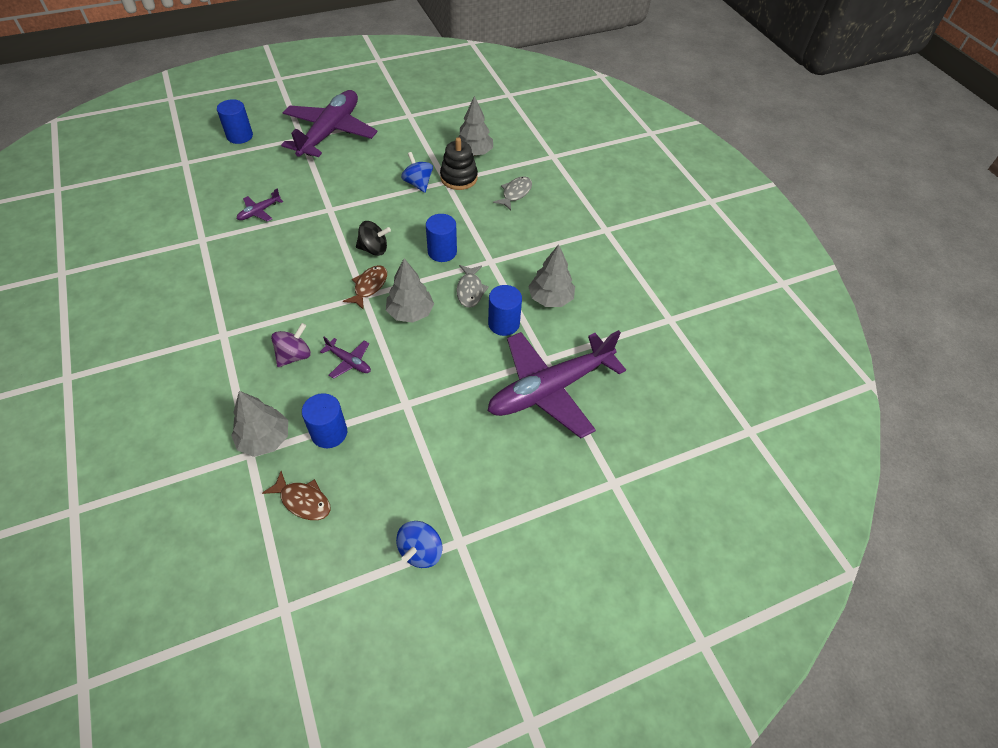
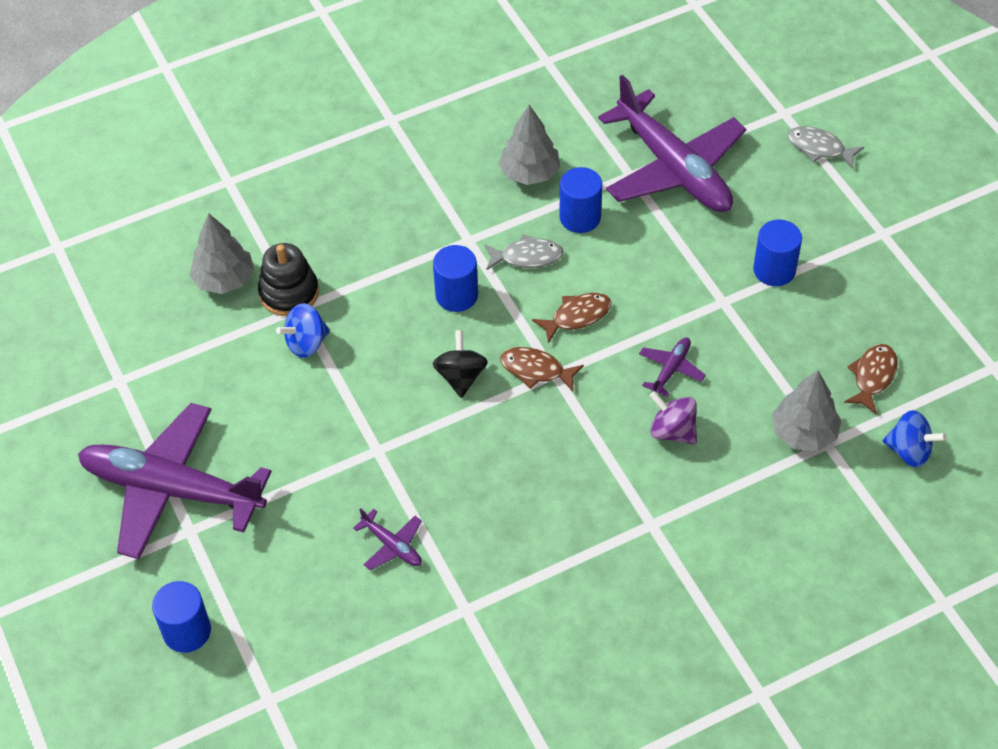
camera: 90 degrees left, 0 degrees up
blue cylinder [302,393,347,448] -> blue cylinder moved to [753,220,802,286]
grey tree [386,258,434,323] -> brown fish [532,293,611,344]
blue spinning top [396,521,442,568] -> blue spinning top moved to [883,410,947,468]
grey fish [493,176,532,210] -> grey fish moved to [787,126,864,168]

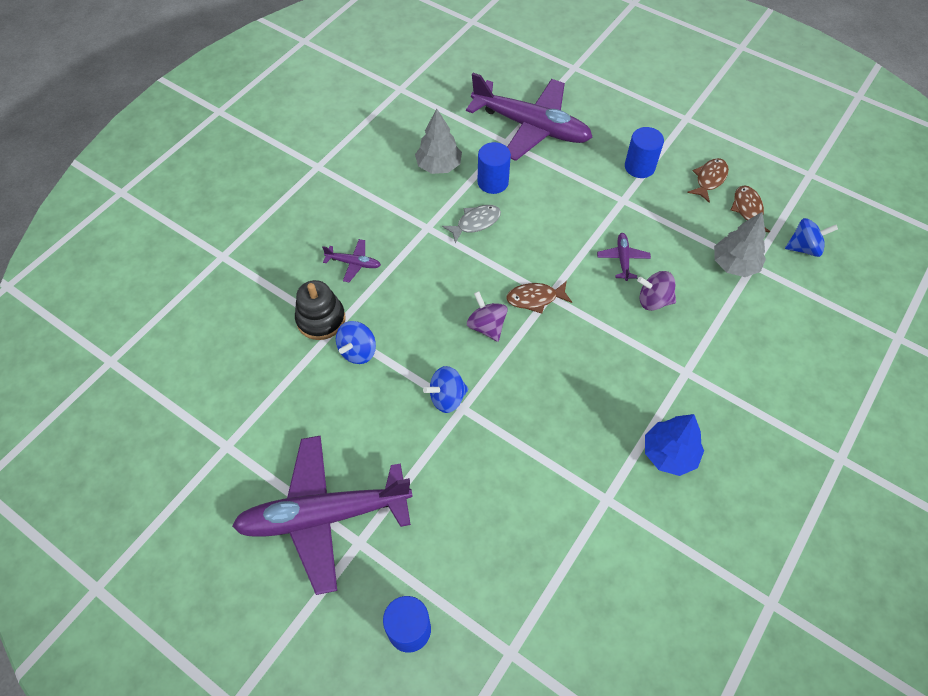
camera: 30 degrees left, 5 degrees up
grey tree [189,213,254,294] -> none
purple plane [353,508,422,571] -> purple plane moved to [322,239,381,282]
blue cylinder [433,245,478,312] -> none
black spinning top [433,330,488,398] -> purple spinning top [467,291,508,342]
brown fish [532,293,611,344] -> brown fish moved to [687,158,729,203]
grey fish [787,126,864,168] -> none
none -> blue spinning top [423,366,469,413]
none -> blue tree [645,414,704,476]

